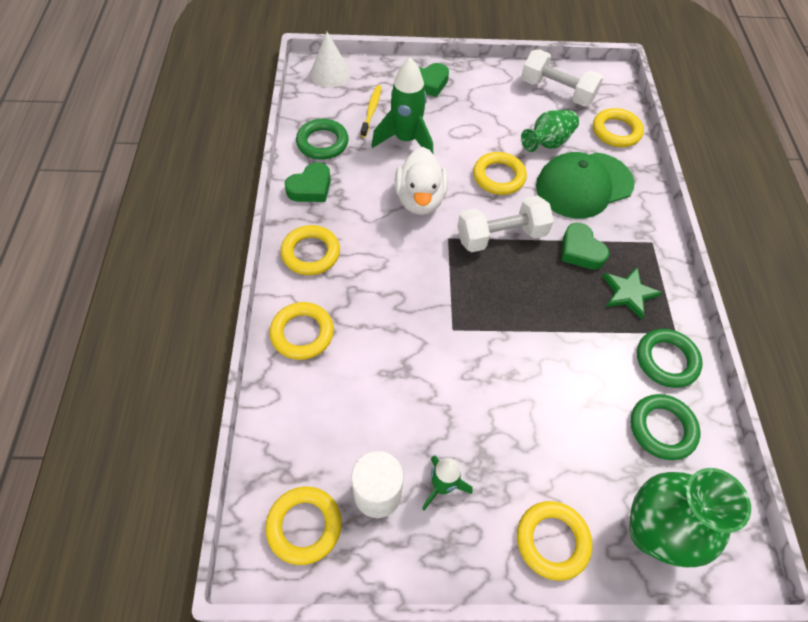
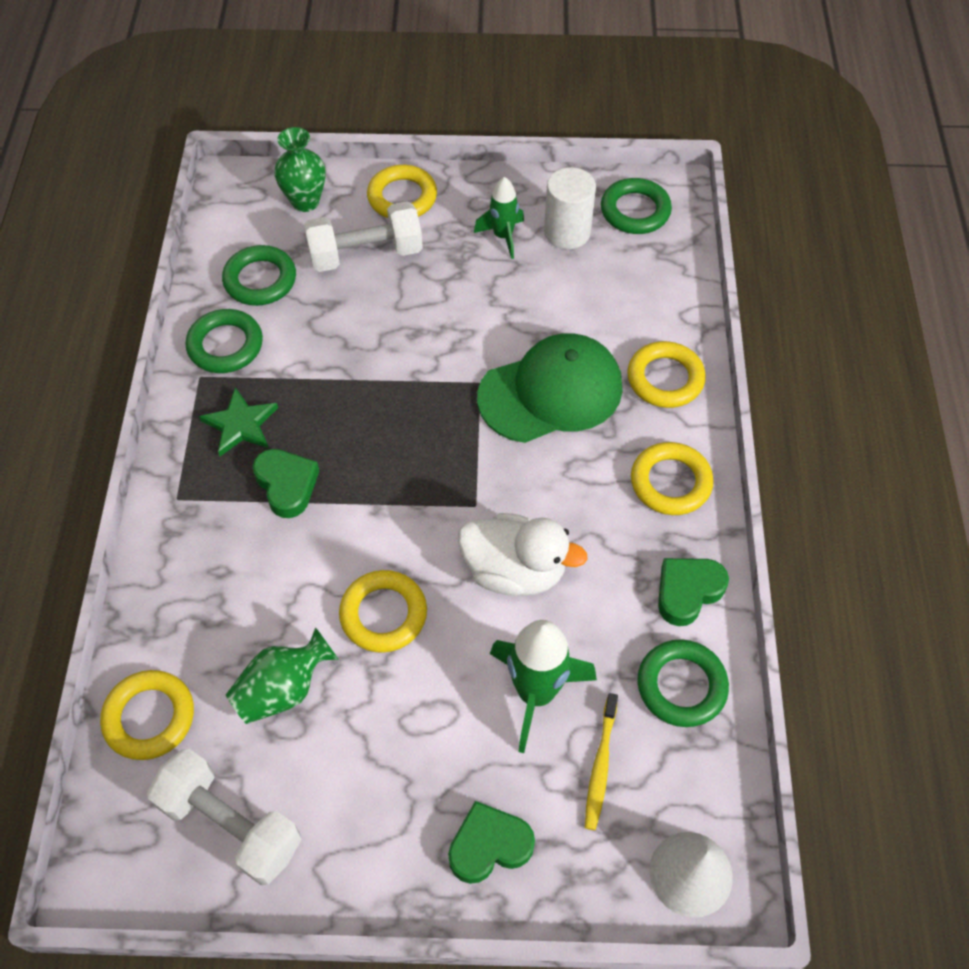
camera: 175 degrees left, 0 degrees up
yellow ring [265,487,342,565] -> green ring [601,178,672,234]
white duck [395,147,448,215] -> white duck turned 105 degrees clockwise [458,513,588,596]
white dumbbell [457,196,554,252] -> white dumbbell moved to [304,201,423,272]
green cap [536,152,635,219] -> green cap moved to [477,333,622,443]
green vase [629,468,751,567] -> green vase [274,127,326,212], size x0.63

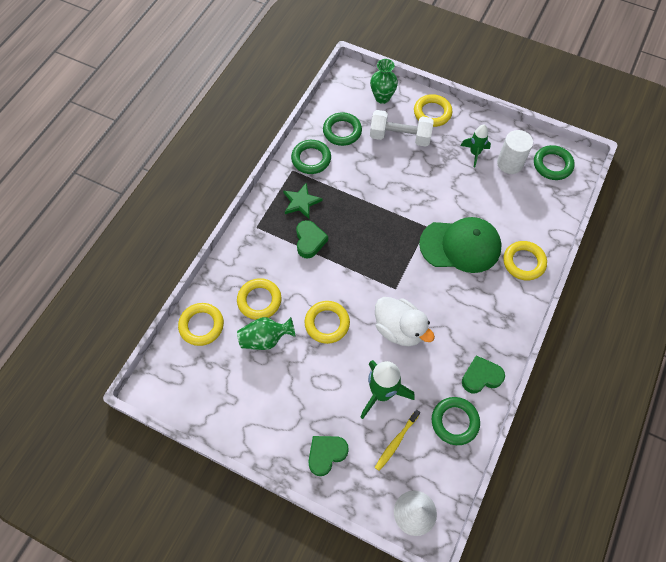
camera: 25 degrees right, 5 degrees up
white dumbbell [147,749,302,885] -> none
green heart [448,801,535,884] -> green heart turned 45 degrees counterclockwise [308,436,349,476]
yellow ring [631,442,714,515] -> yellow ring moved to [237,278,282,320]

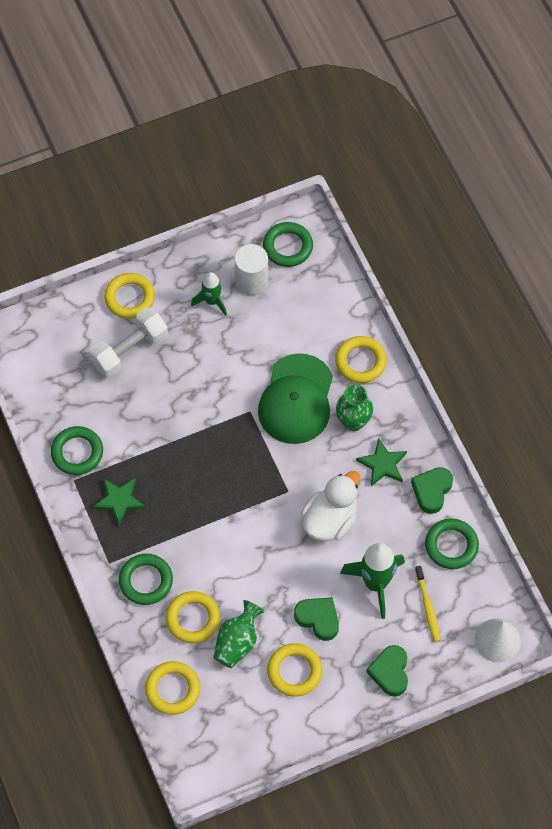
camera: 50 degrees left, 0 degrees up
green heart [296,220,328,258] -> green heart moved to [294,597,339,641]
yellow ring [305,301,350,344] -> yellow ring moved to [267,643,322,697]
green ring [323,112,362,146] -> green ring moved to [119,554,173,605]
green vase [370,59,398,104] -> green vase moved to [336,385,373,431]
white duck [375,297,435,346] -> white duck turned 45 degrees counterclockwise [301,471,360,541]
green cap [419,217,502,273] -> green cap turned 150 degrees clockwise [258,353,333,444]
none -> green star [356,438,407,486]

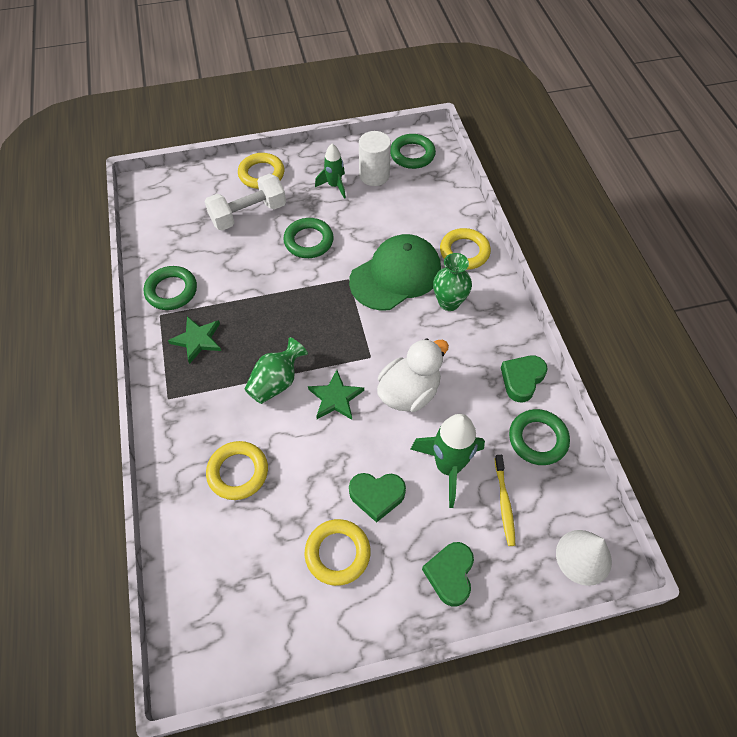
camera: 10 degrees right, 5 degrees down
green ring [119,554,173,605] -> green ring moved to [283,218,334,258]
yellow ring [145,661,200,715] -> none
green vase [213,600,264,668] -> green vase moved to [245,337,308,404]
green cap [258,353,333,444] -> green cap turned 150 degrees counterclockwise [349,234,441,311]
green heart [294,597,339,641] -> green heart turned 135 degrees clockwise [349,473,406,523]
green star [356,438,407,486] -> green star moved to [308,370,364,420]

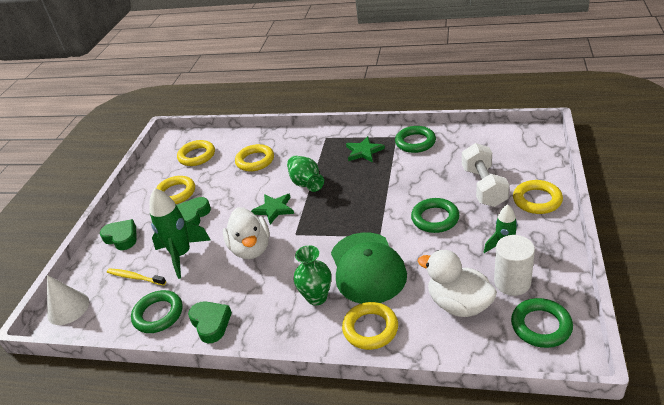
camera: 120 degrees right, 20 degrees down
none -> yellow ring [177,140,215,166]
none -> white duck [418,250,497,317]

